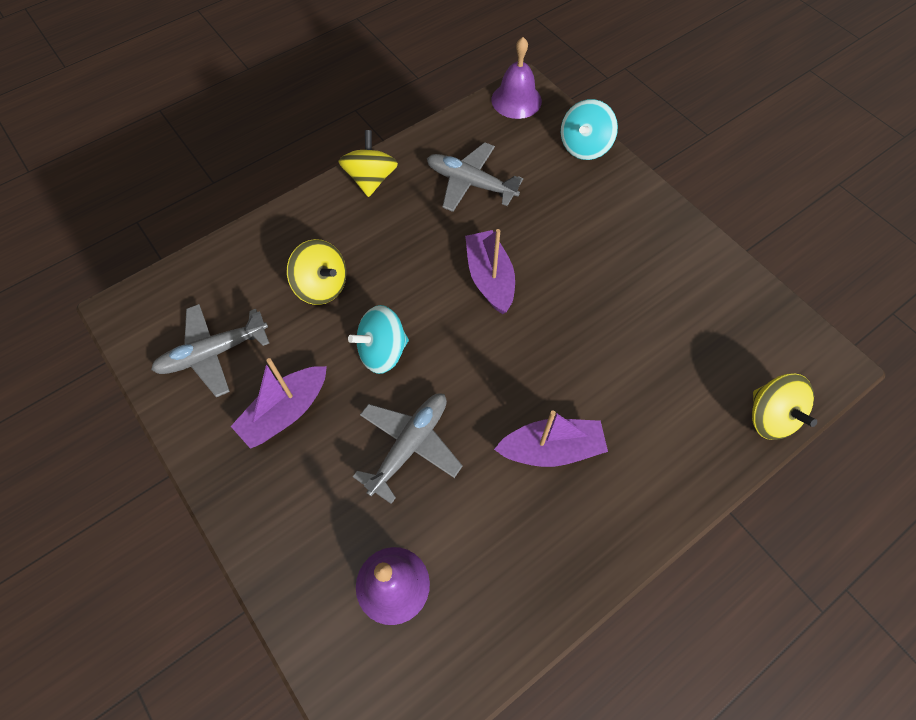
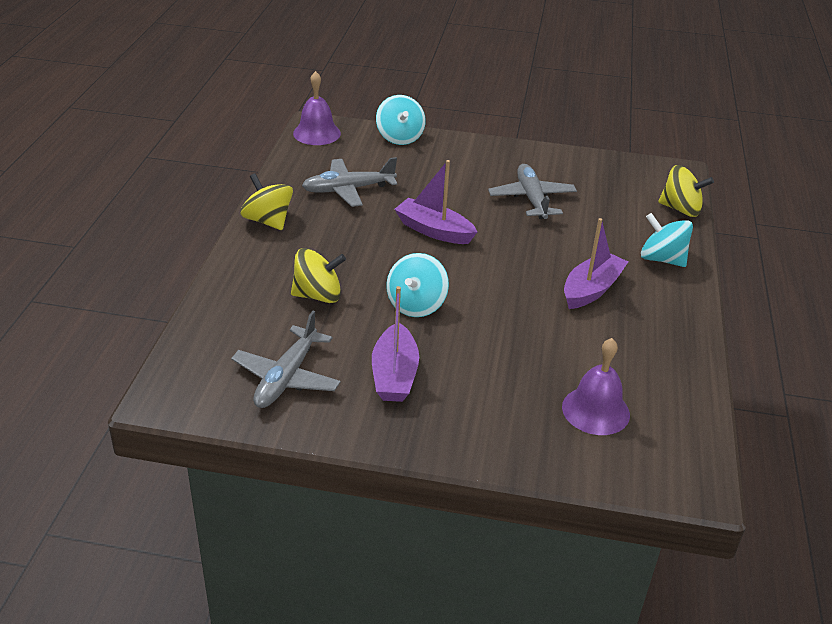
camera: 45 degrees left, 25 degrees down
grey plane [353,393,463,504] -> grey plane moved to [488,164,577,219]
none -> turquoise spinning top [641,213,693,267]

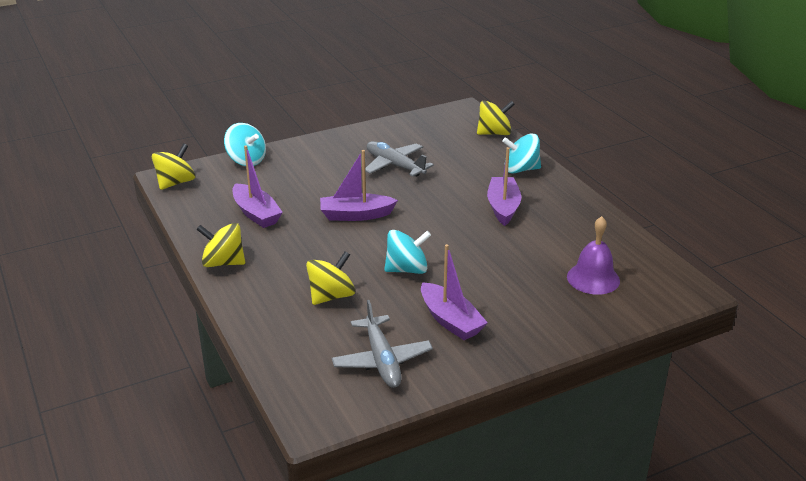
camera: 35 degrees left, 5 degrees down
purple bell [293,71,341,145] -> yellow spinning top [152,143,196,190]
grey plane [302,157,397,207] -> purple boat [232,145,283,228]
turquoise spinning top [386,253,449,317] -> turquoise spinning top turned 90 degrees counterclockwise [384,230,431,274]

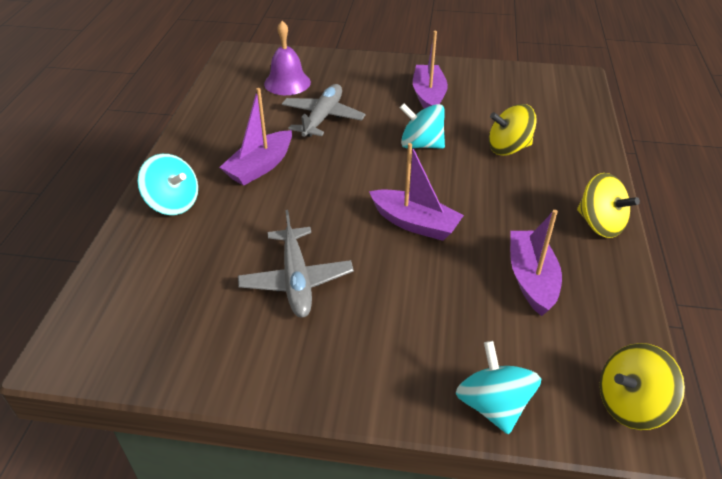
camera: 145 degrees left, 10 degrees up
grey plane [332,300,433,388] -> grey plane moved to [282,84,366,137]
yellow spinning top [477,101,515,135] -> none

